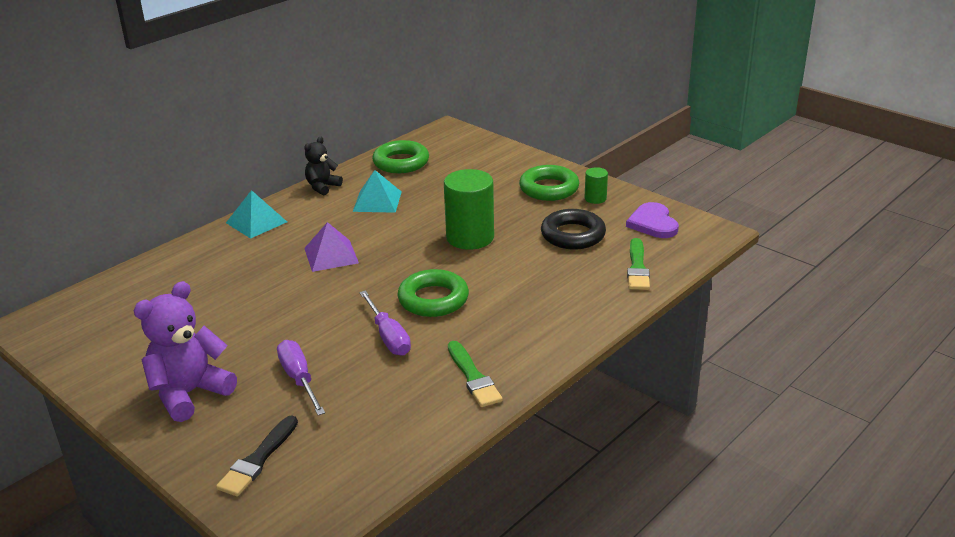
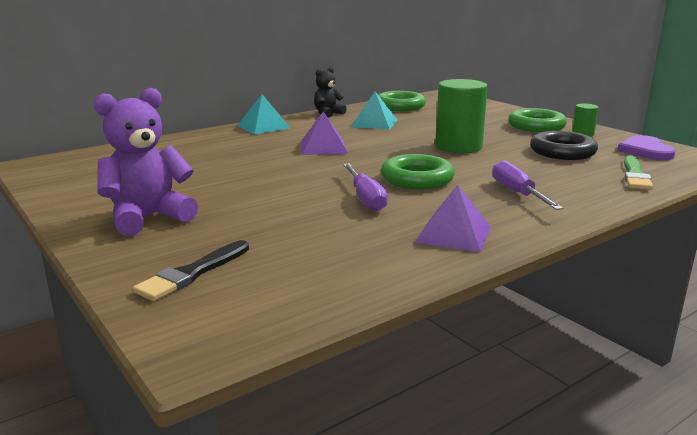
camera: 10 degrees right, 10 degrees down
purple screwdriver [277,340,325,415] -> purple screwdriver moved to [493,160,563,210]
green brush [448,341,503,407] -> purple pyramid [415,185,491,252]

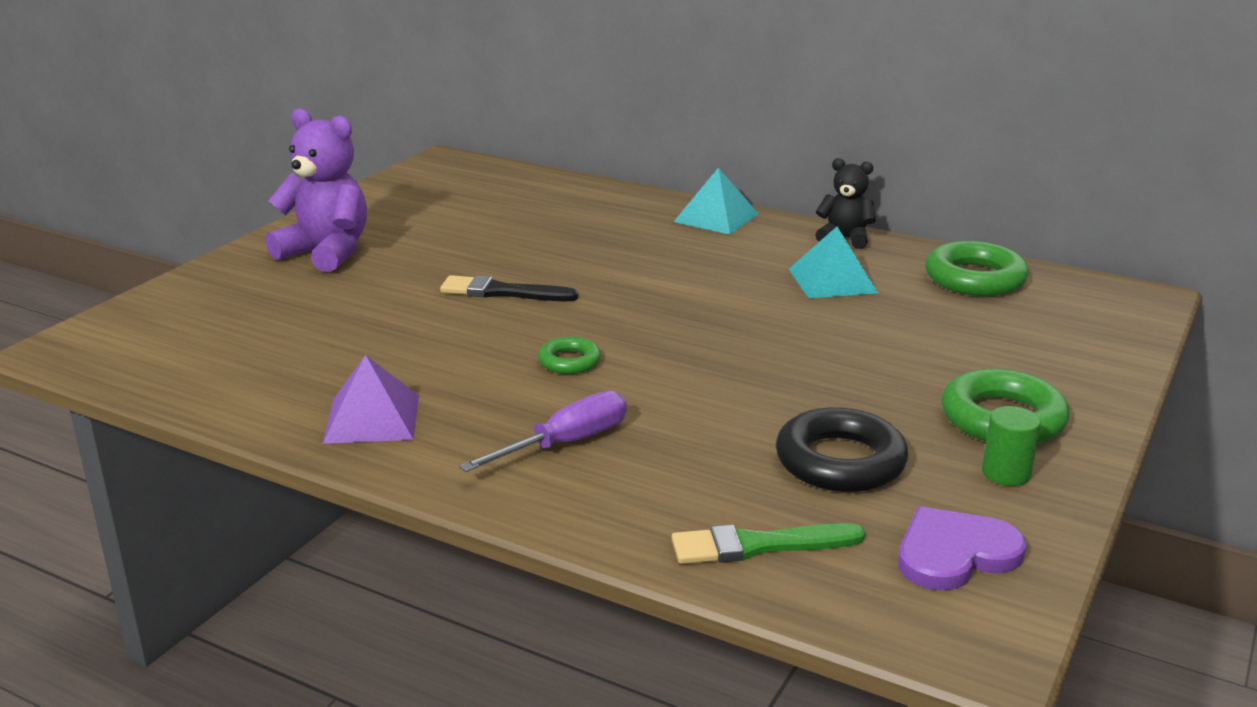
camera: 65 degrees right, 5 degrees up
black brush [133,240,249,301] -> black brush moved to [440,275,578,301]
purple pyramid [300,112,348,155] -> none
purple screwdriver [343,163,388,211] -> none
green ring [381,154,455,189] -> green ring [538,337,601,374], size x0.55
green cylinder [435,79,488,153] -> none

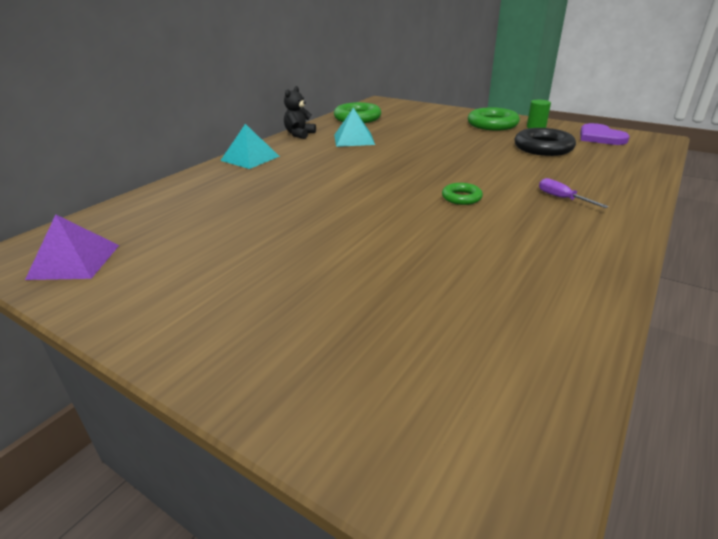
camera: 85 degrees left, 5 degrees up
purple teddy bear [265,108,367,272] -> none
purple pyramid [323,355,419,444] -> purple pyramid moved to [25,215,119,280]
black brush [440,275,578,301] -> none
purple screwdriver [459,391,627,472] -> purple screwdriver [539,178,609,208], size x0.65
green brush [672,523,865,564] -> none

